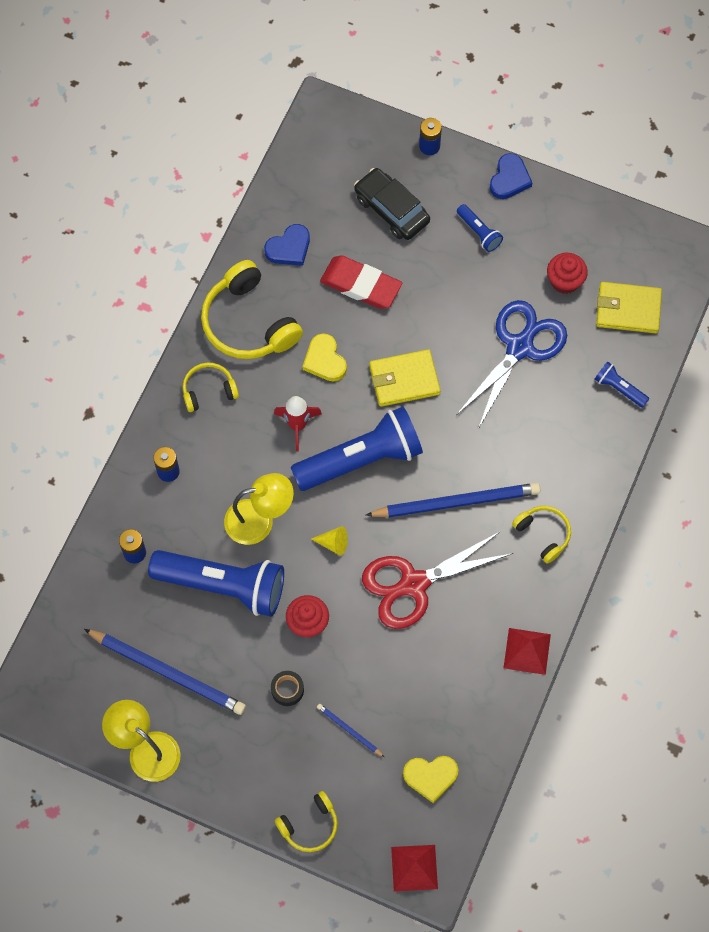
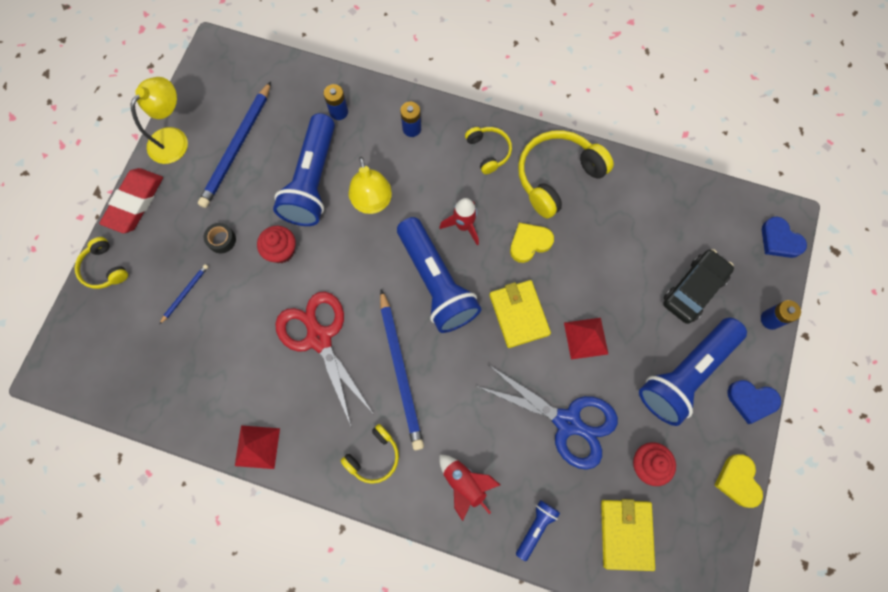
camera: 85 degrees right, 5 degrees up
blue heart [264,224,310,266] -> blue heart moved to [762,216,807,258]
yellow cone [311,526,348,556] -> none
red eraser [320,255,402,309] -> red eraser moved to [99,168,163,233]
red pyramid [391,845,438,891] -> red pyramid moved to [564,318,608,360]
yellow heart [403,756,458,803] -> yellow heart moved to [714,454,763,508]
blue flashlight [457,204,503,252] -> blue flashlight [639,318,747,426], size x2.24
none -> red rocket [439,455,500,521]

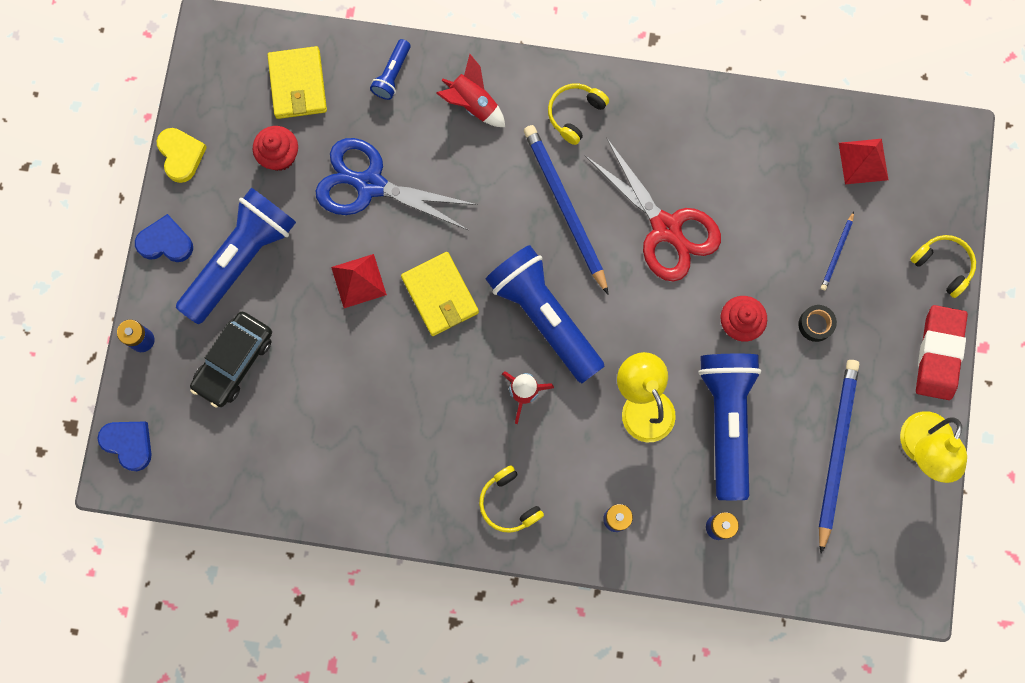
camera: 170 degrees right, 5 degrees up
red pyramid [235,425,280,469] -> red pyramid moved to [839,139,888,184]
yellow heart [510,223,554,263] -> none
yellow headphones [518,130,614,218] -> none

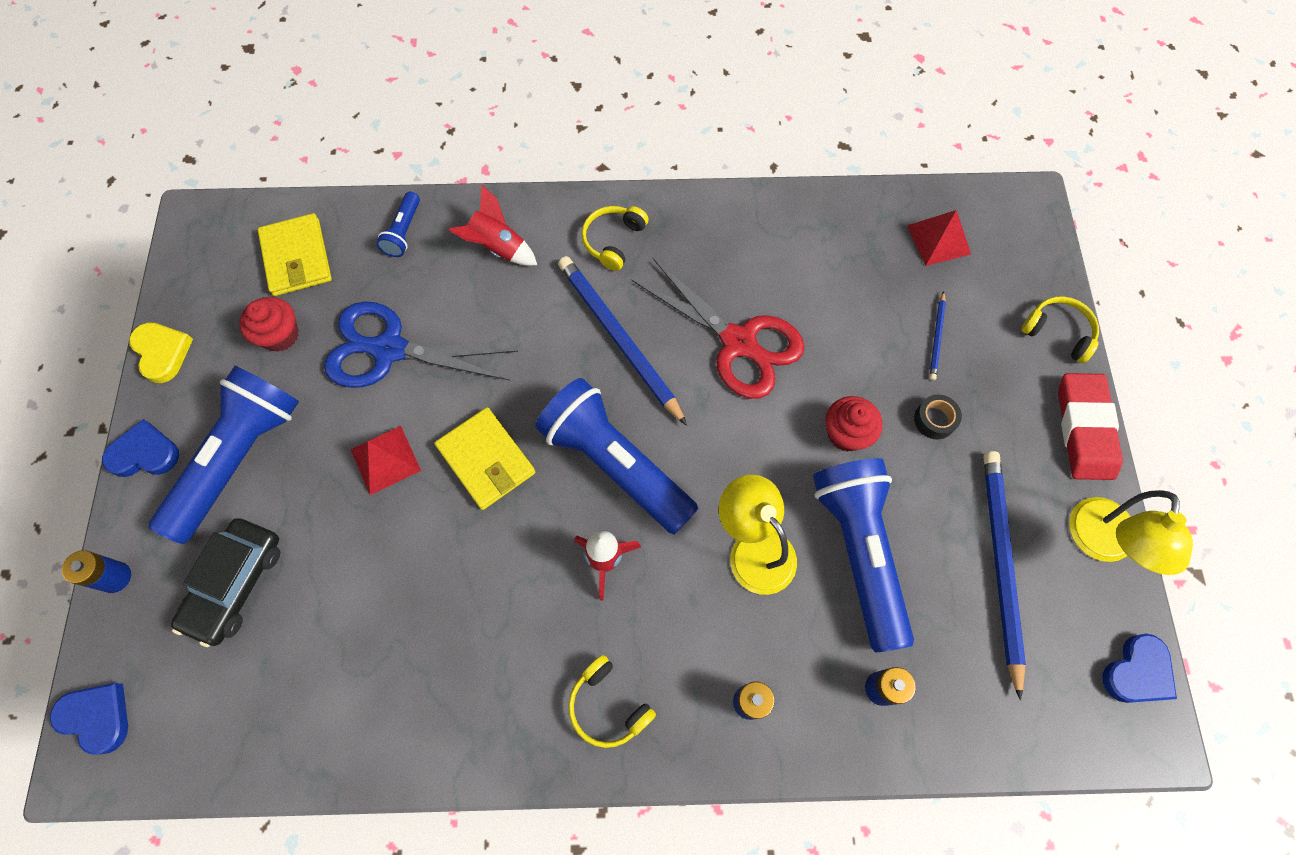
camera: 10 degrees left, 10 degrees down
none -> blue heart [1103,634,1177,703]

